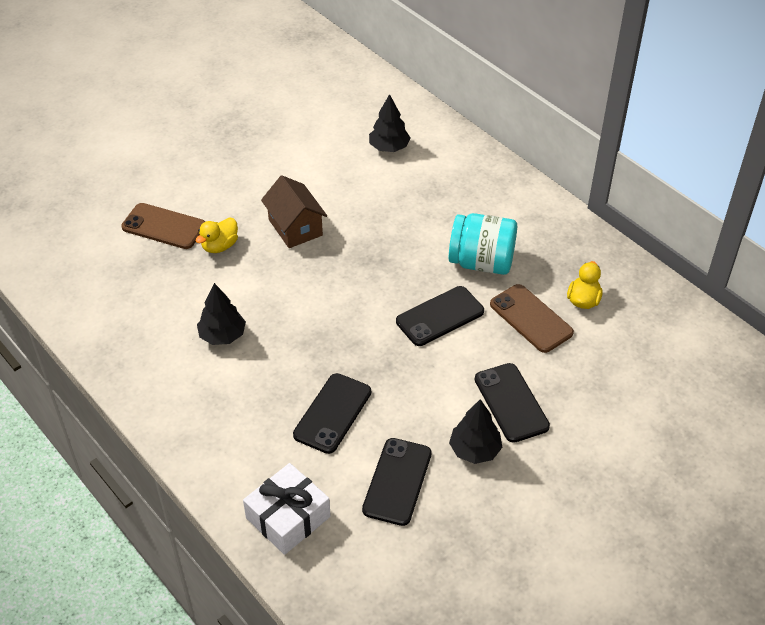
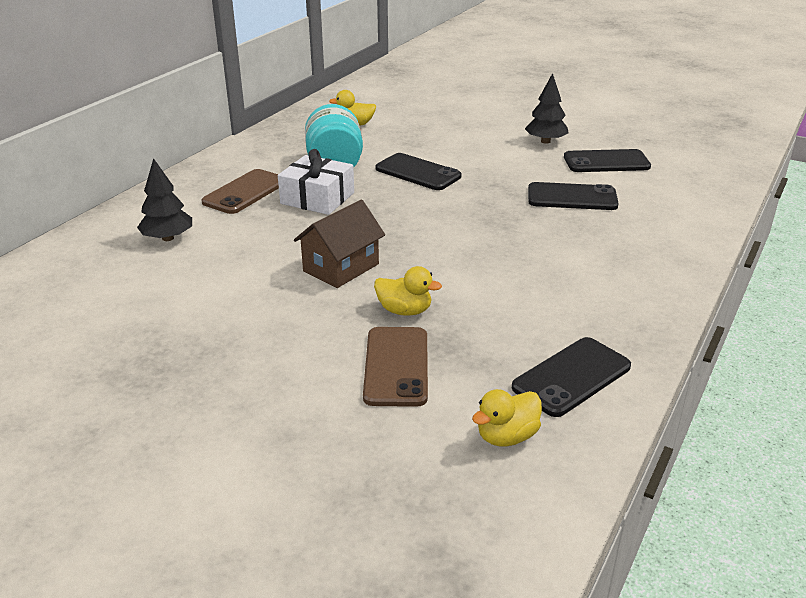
camera: 110 degrees left, 15 degrees down
black tree [197,283,246,345] -> none
white gift [243,463,331,555] -> white gift moved to [278,149,354,215]
black phone [475,363,550,443] -> black phone moved to [512,337,631,417]
brown phone [490,284,574,353] -> brown phone moved to [202,169,279,214]
none -> yellow duck [472,389,542,447]

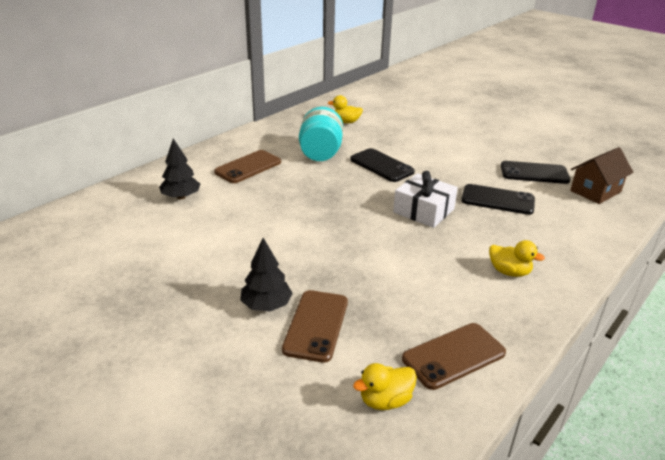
camera: 10 degrees right, 0 degrees up
white gift [278,149,354,215] -> white gift moved to [393,171,458,228]
brown house [294,200,385,288] -> brown house moved to [570,147,633,204]
yellow duck [374,266,442,316] -> yellow duck moved to [489,240,545,277]
black phone [512,337,631,417] -> brown phone [402,323,506,390]
black tree [525,73,569,144] -> black tree moved to [240,238,293,311]

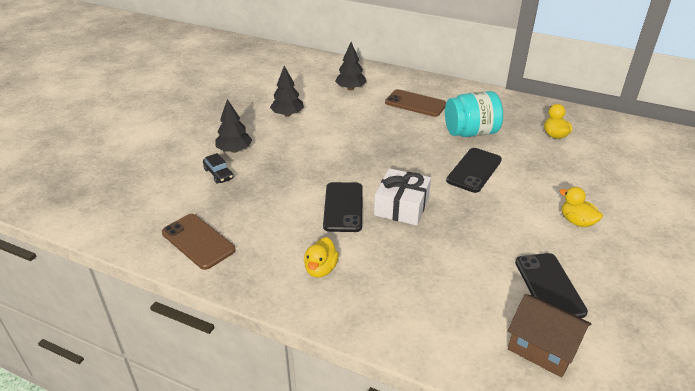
camera: 75 degrees right, 5 degrees up
brown phone [282,290,348,363] -> black car [203,153,233,184]
yellow duck [353,363,417,410] -> yellow duck moved to [559,187,603,227]
black phone [461,184,535,215] -> black phone moved to [323,182,363,232]
none -> black tree [270,66,304,117]

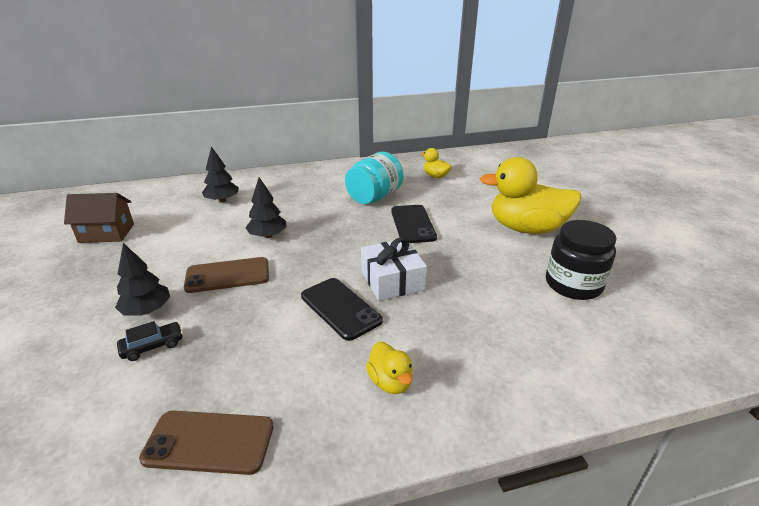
camera: 40 degrees left, 5 degrees down
black car [203,153,233,184] -> black car turned 45 degrees counterclockwise [117,321,183,361]
black tree [270,66,304,117] -> black tree moved to [245,177,286,238]
brown phone [385,89,446,117] -> brown phone moved to [184,257,269,293]
brown house [508,294,591,378] -> brown house moved to [64,193,134,243]
black phone [515,253,588,318] -> black jar [546,220,617,300]
yellow duck [559,187,603,227] -> yellow duck [480,157,582,234], size x2.19

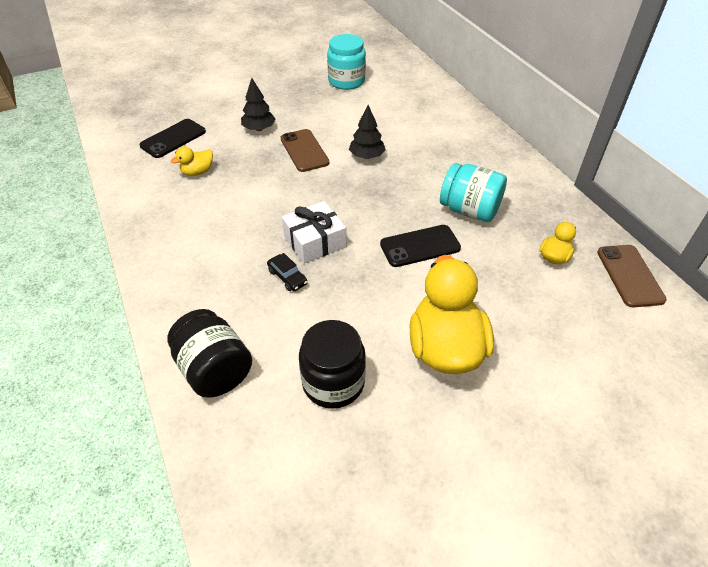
camera: 80 degrees right, 15 degrees up
brown house [64,193,134,243] -> turquoise jar [327,34,366,90]
black car [117,321,183,361] -> black car moved to [267,253,308,291]
brown phone [139,411,274,475] -> brown phone moved to [597,245,667,307]
black tree [202,146,239,203] -> none
black phone [301,278,383,341] -> black phone moved to [140,119,206,158]
yellow duck [366,342,413,394] -> yellow duck moved to [171,146,213,176]
none -> black jar [167,309,252,398]

